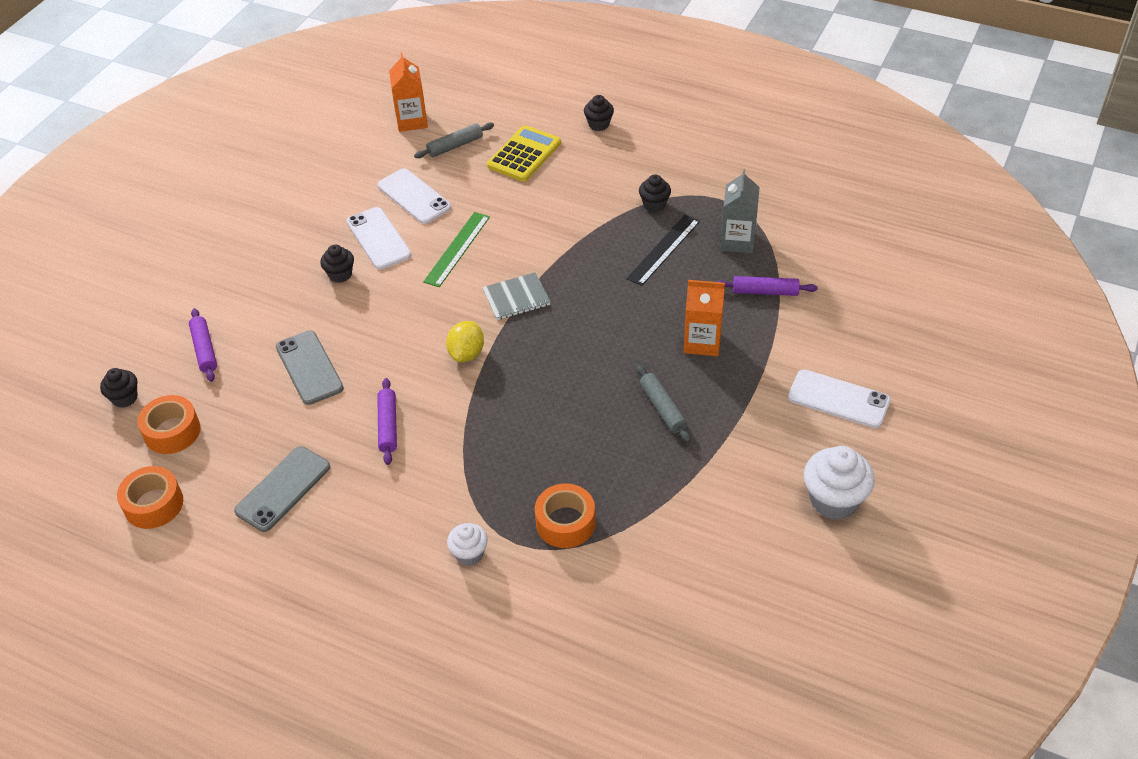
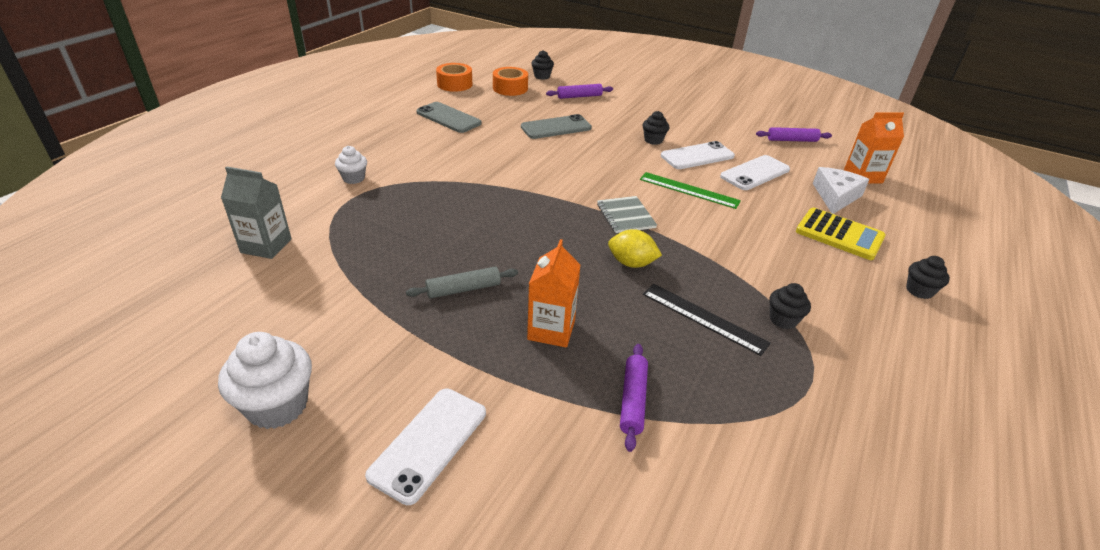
camera: 90 degrees right, 10 degrees down
purple rolling pin [377,378,397,465] -> purple rolling pin moved to [756,127,832,142]
grey rolling pin [414,123,494,158] -> white cheese [813,167,870,214]
yellow lemon [446,321,484,362] -> yellow lemon moved to [608,229,662,268]
orange tape [535,484,595,548] -> none
grey carton [720,169,760,253] -> grey carton moved to [221,166,292,259]

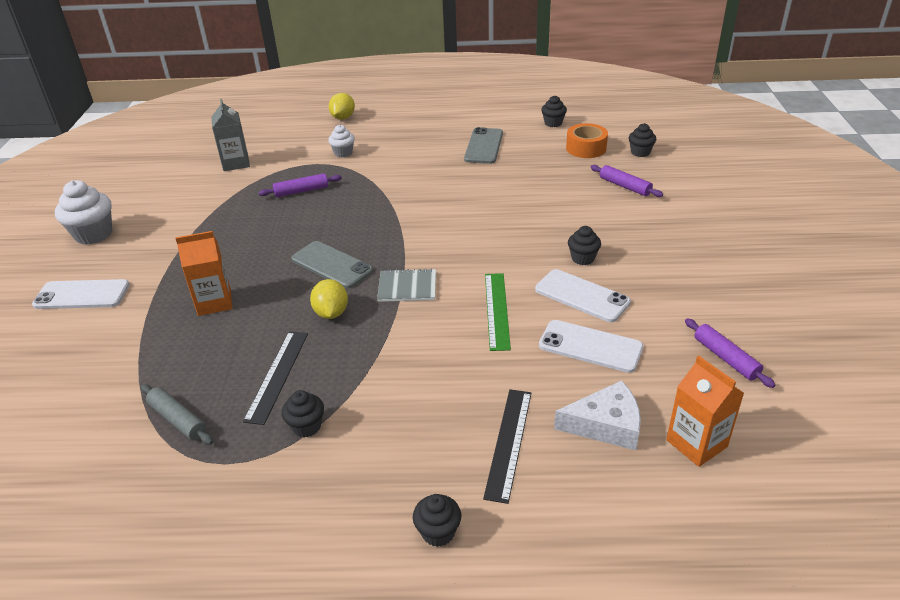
camera: 65 degrees right, 0 degrees up
grey rolling pin [406,267,518,299] -> grey rolling pin moved to [141,384,213,445]
orange tape [436,63,472,92] -> black cupcake [541,95,567,127]
grey phone [521,114,592,139] -> grey phone moved to [291,241,373,288]
grey notebook [597,196,657,233] -> grey notebook turned 45 degrees clockwise [377,268,436,302]
purple rolling pin [620,344,648,452] -> purple rolling pin moved to [259,173,342,197]
yellow calculator [796,208,886,260] -> black ruler [483,389,531,504]
none -> yellow lemon [329,93,355,120]

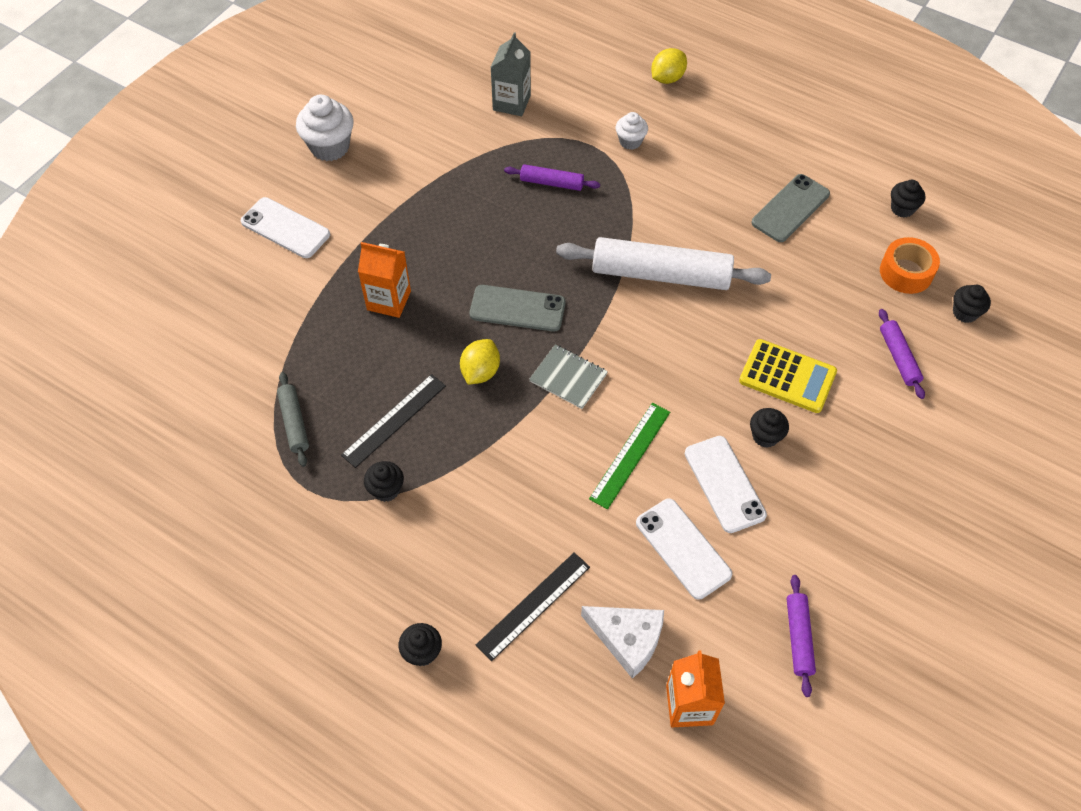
camera: 30 degrees right, 20 degrees up
grey phone [291,241,373,288] -> grey phone turned 60 degrees counterclockwise [469,285,566,332]
none -> white rolling pin [556,237,771,290]
none -> yellow calculator [739,339,837,413]

